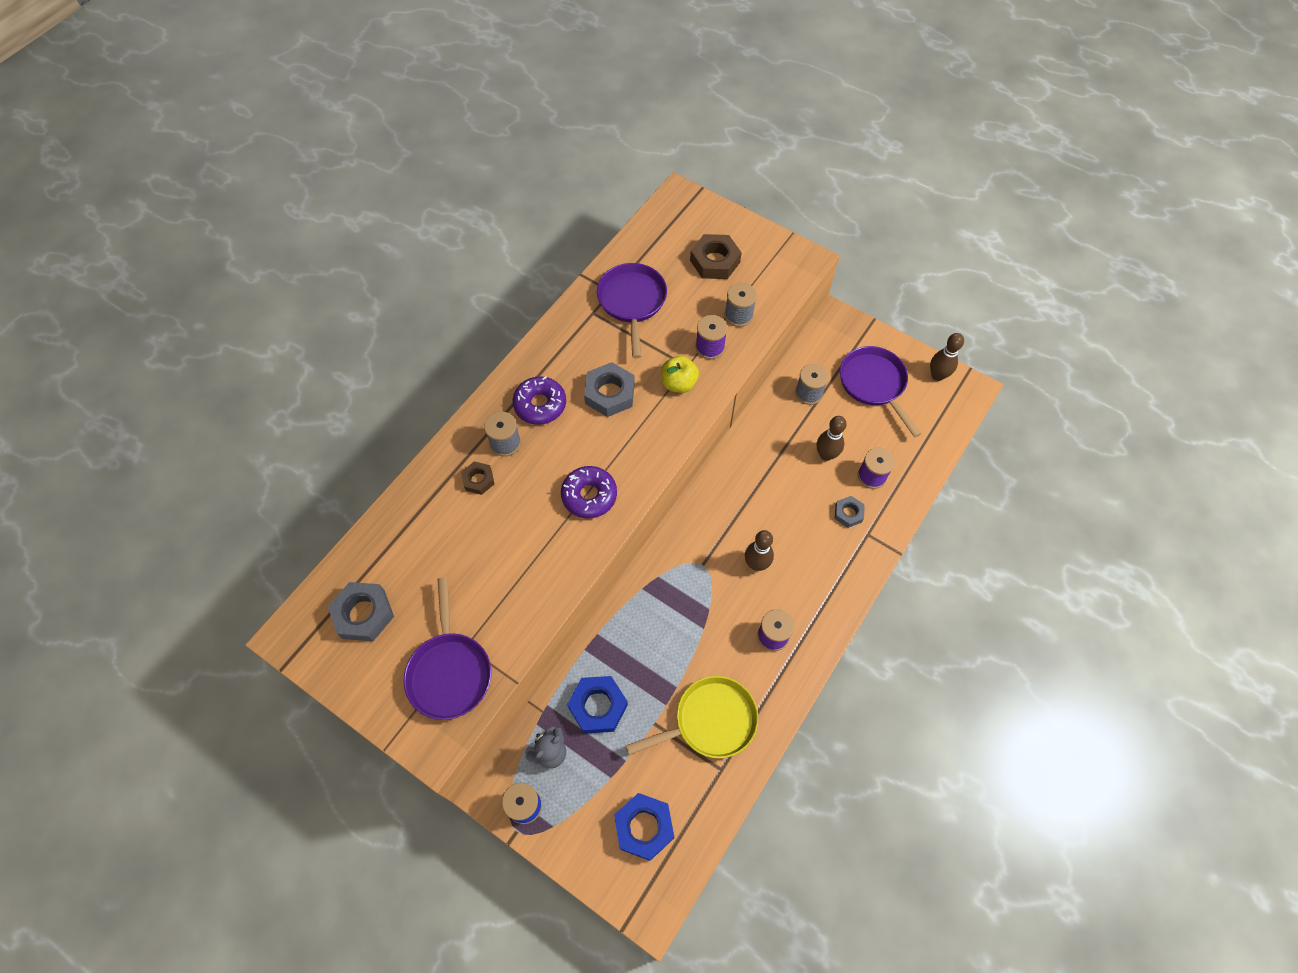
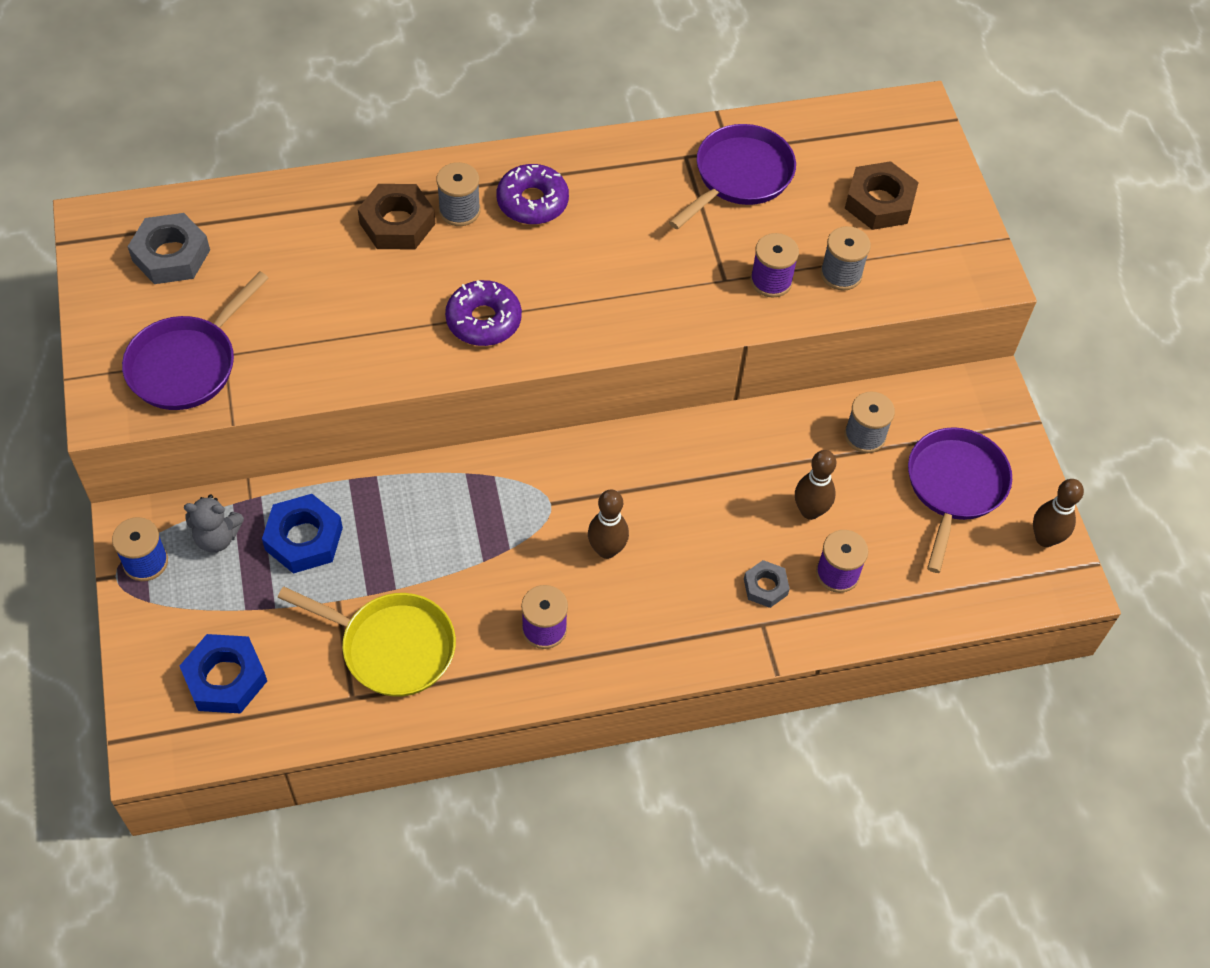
camera: 40 degrees right, 5 degrees down
brown nut [461,461,494,495] -> brown nut [358,184,435,249], size x1.71
grey nut [584,362,635,417] -> none
yellow apple [661,356,699,393] -> none

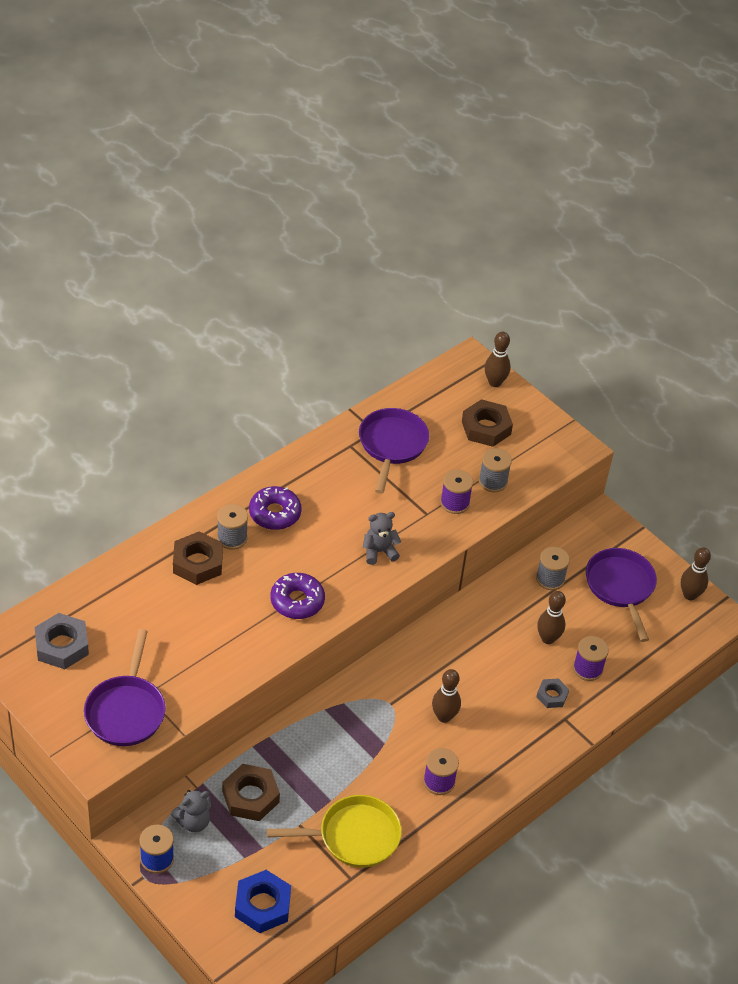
camera: 30 degrees left, 10 degrees down
blue nut [262,494,343,574] -> brown nut [222,764,280,821]
none -> grey teddy bear [363,512,401,565]
none -> brown bowling pin [485,332,511,387]

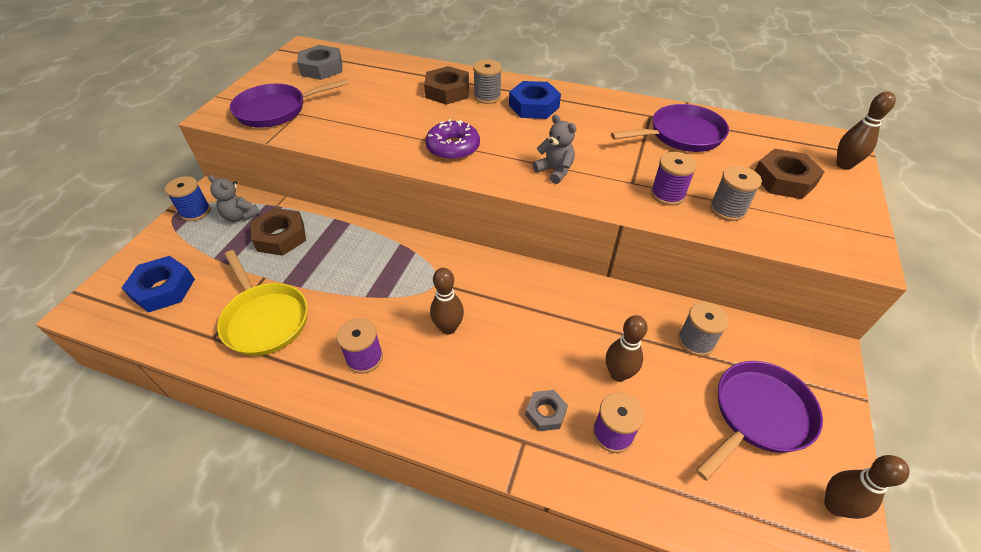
camera: 65 degrees right, 0 degrees up
purple donut [249,486,302,530] -> blue nut [509,81,561,119]

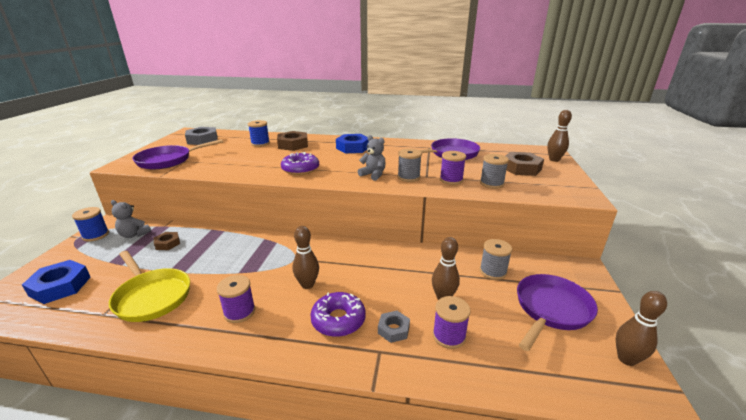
camera: 10 degrees left, 20 degrees down
brown nut [251,208,306,256] -> brown nut [154,232,180,250], size x0.59
grey spool [473,60,502,104] -> grey spool moved to [398,149,422,182]
none -> blue spool [248,120,270,147]
none -> purple donut [310,292,366,337]

